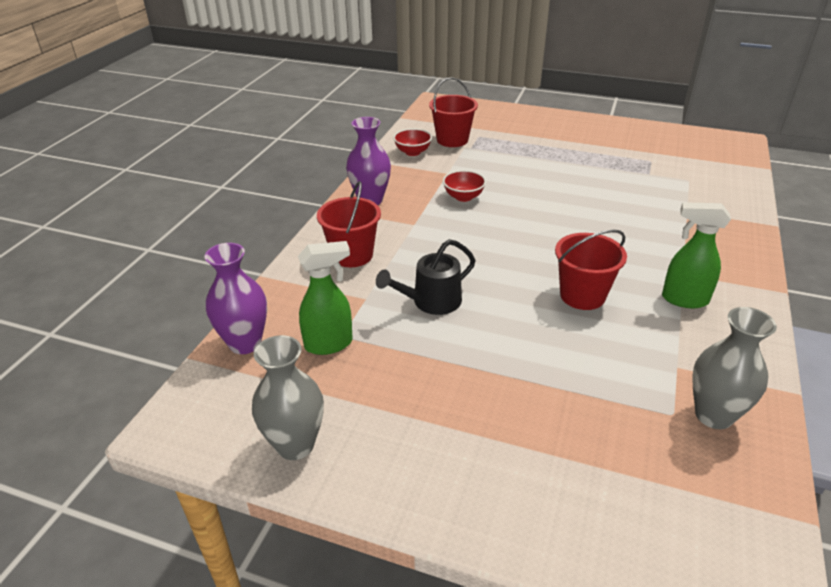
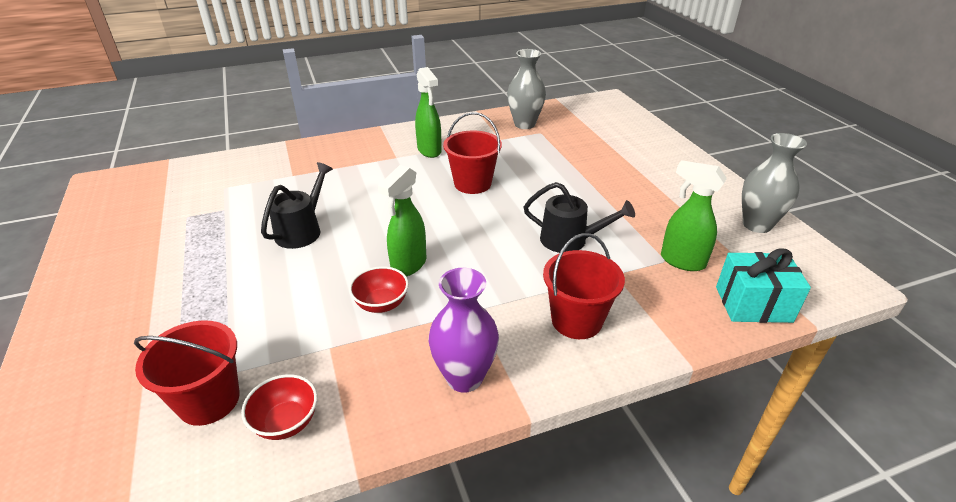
camera: 130 degrees left, 0 degrees up
purple vase [204,243,267,354] -> turquoise gift [716,249,811,323]
none -> black watering can [261,162,333,249]
none -> green spray bottle [378,165,426,277]

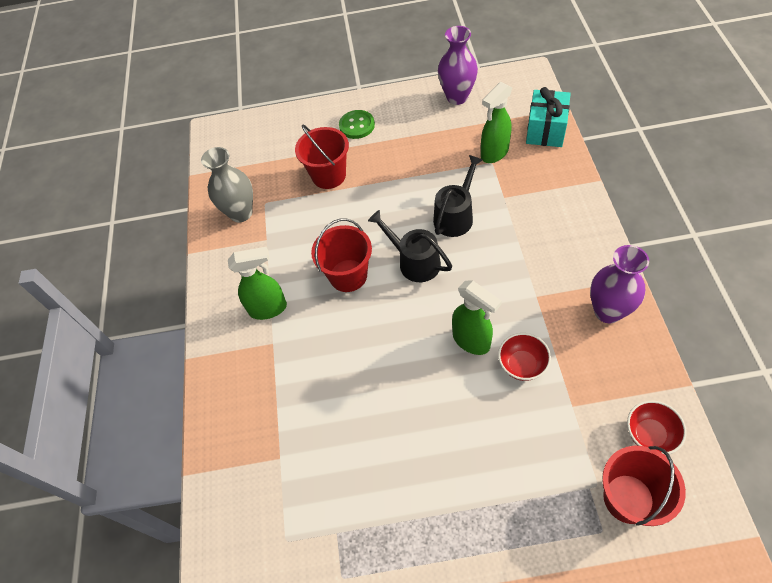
camera: 70 degrees left, 20 degrees up
black watering can [261,162,333,249] -> black watering can moved to [368,210,452,282]
red bucket [543,233,625,339] -> red bucket moved to [295,125,349,189]
grey vase [742,133,807,233] -> purple vase [438,26,478,105]
none -> green button [339,110,375,139]

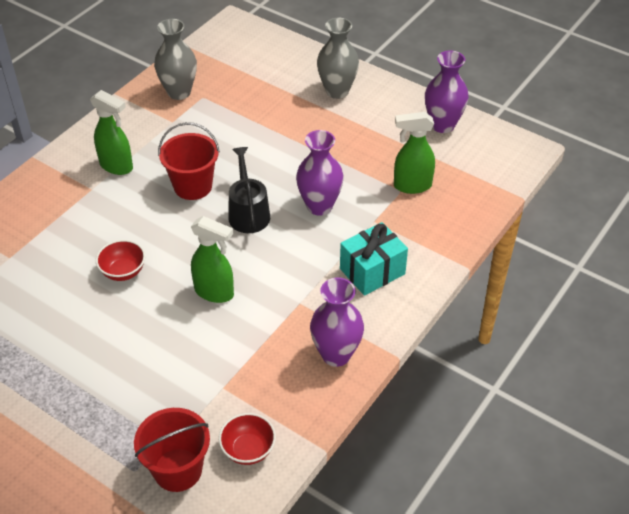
camera: 35 degrees right, 10 degrees down
red bucket [295,125,349,189] -> none
green button [339,110,375,139] -> grey vase [317,18,359,99]
black watering can [433,155,483,237] -> purple vase [296,130,344,216]
green spray bottle [452,281,502,355] -> green spray bottle turned 60 degrees counterclockwise [191,216,234,303]
red bowl [498,333,551,381] -> red bowl moved to [96,240,145,281]
turquoise gift [526,87,571,147] -> turquoise gift moved to [340,222,408,296]

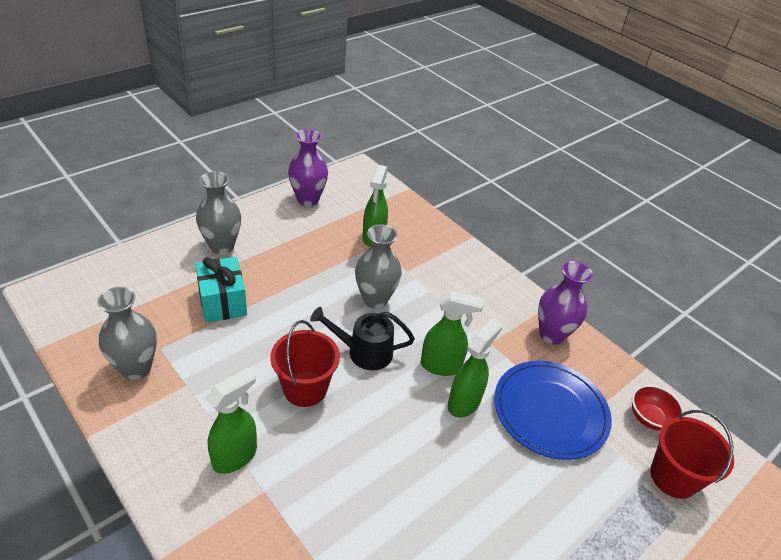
camera: 80 degrees left, 5 degrees down
red bowl [96,240,145,281] -> none
purple vase [296,130,344,216] -> grey vase [355,224,401,309]
turquoise gift [340,222,408,296] -> turquoise gift moved to [195,257,247,323]
none -> green spray bottle [421,290,483,376]
none -> blue plate [494,361,612,460]

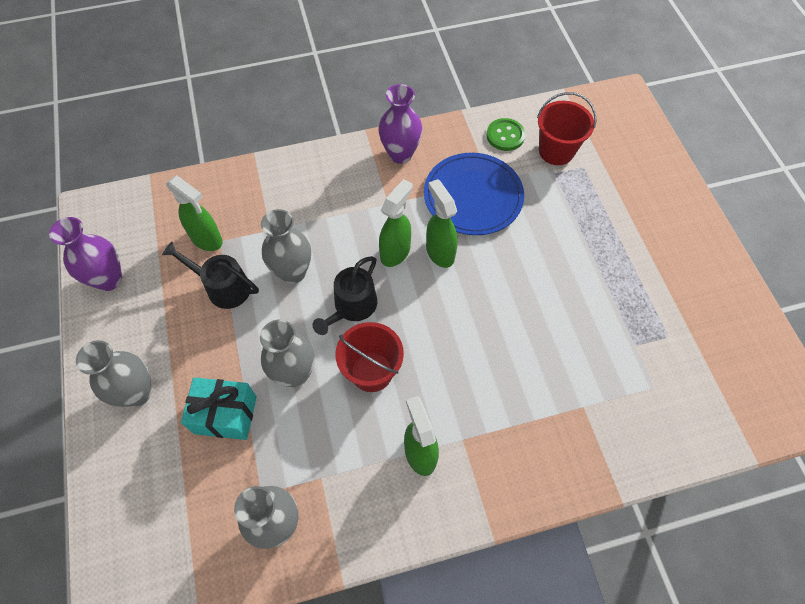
camera: 60 degrees left, 20 degrees up
red bowl [632,385,684,431] -> green button [486,118,525,151]
none -> black watering can [162,242,259,309]
none -> grey vase [260,320,315,387]

